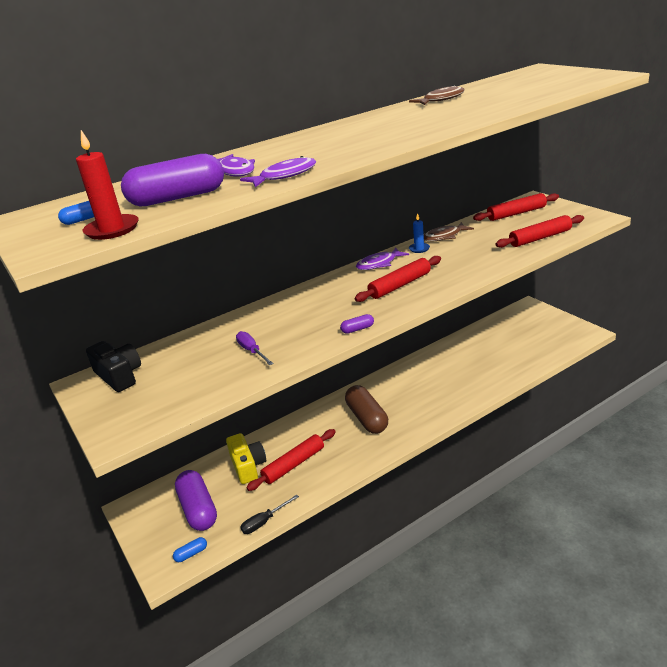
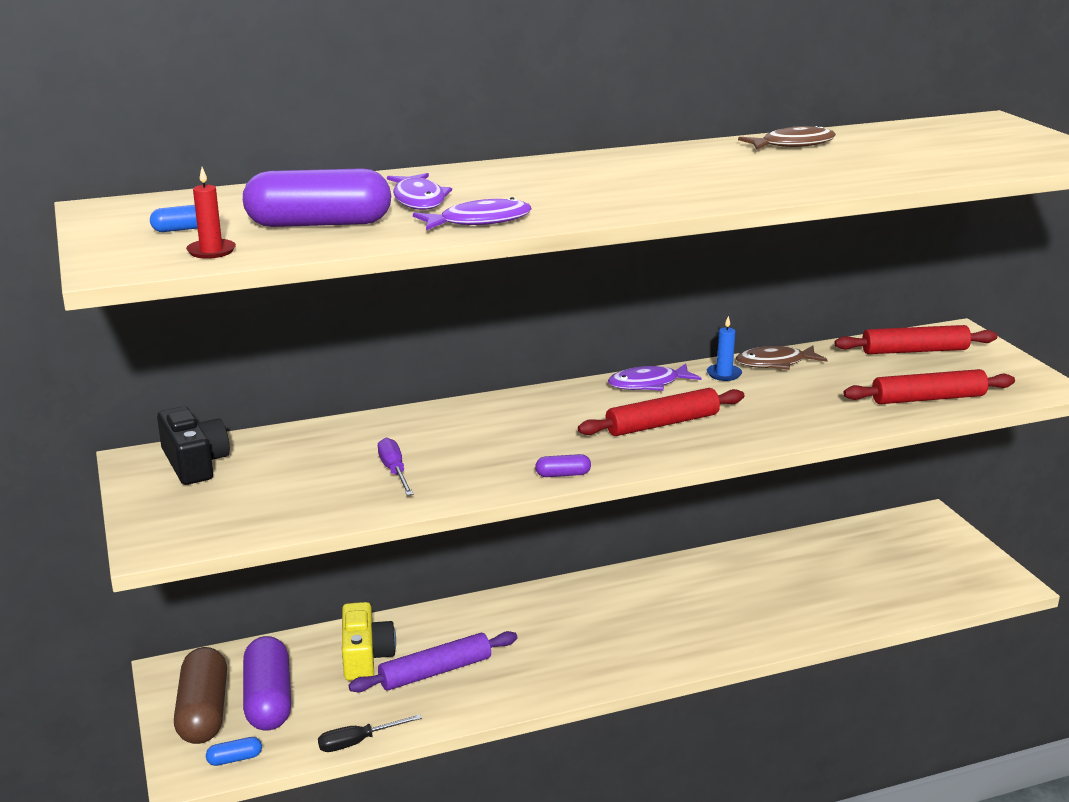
camera: 10 degrees right, 5 degrees down
red candle [76,130,139,240] -> red candle [186,167,236,259], size x0.63
red rolling pin [246,429,336,491] -> purple rolling pin [349,631,517,692]
brown capsule [345,385,388,434] -> brown capsule moved to [174,647,227,744]

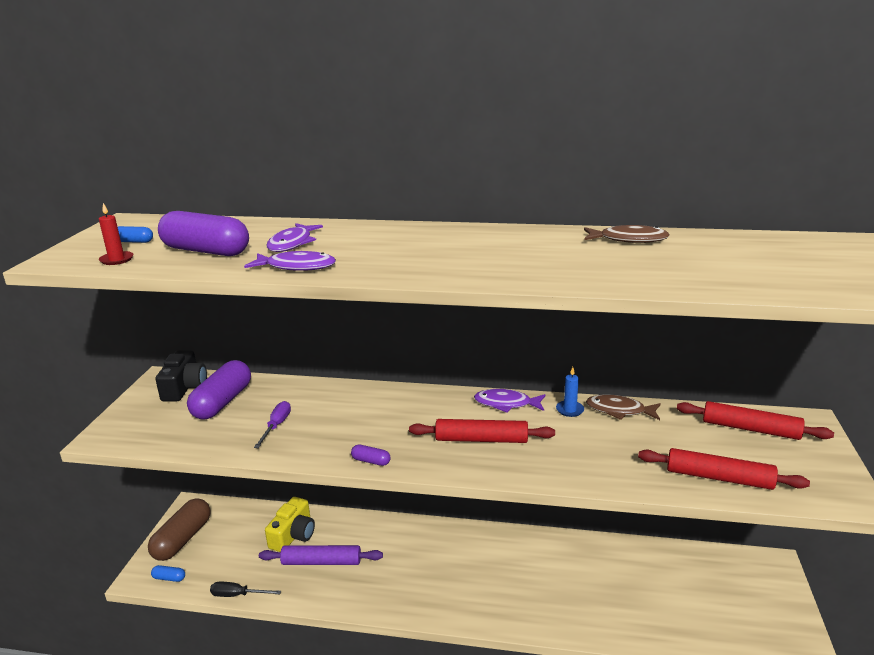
camera: 30 degrees right, 0 degrees up
purple capsule [243,636,291,730] -> purple capsule moved to [187,360,251,419]

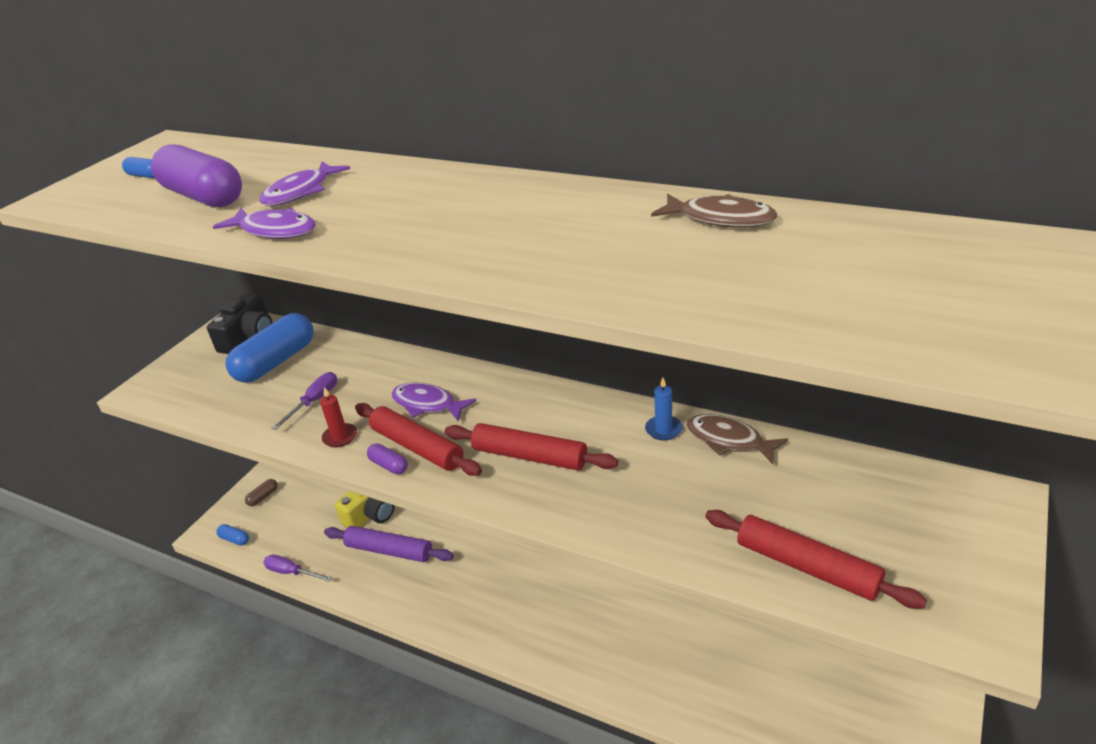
camera: 20 degrees right, 10 degrees up
red candle [99,203,134,265] -> red candle moved to [320,387,357,447]
brown capsule [148,498,211,561] -> brown capsule [245,479,278,506], size x0.43
purple capsule [187,360,251,419] -> blue capsule [226,313,314,383]
black screwdriver [210,582,281,597] -> purple screwdriver [263,555,332,582]
purple fish [474,389,545,413] -> purple fish moved to [391,383,477,421]
red rolling pin [677,401,834,440] -> red rolling pin moved to [355,403,482,476]

